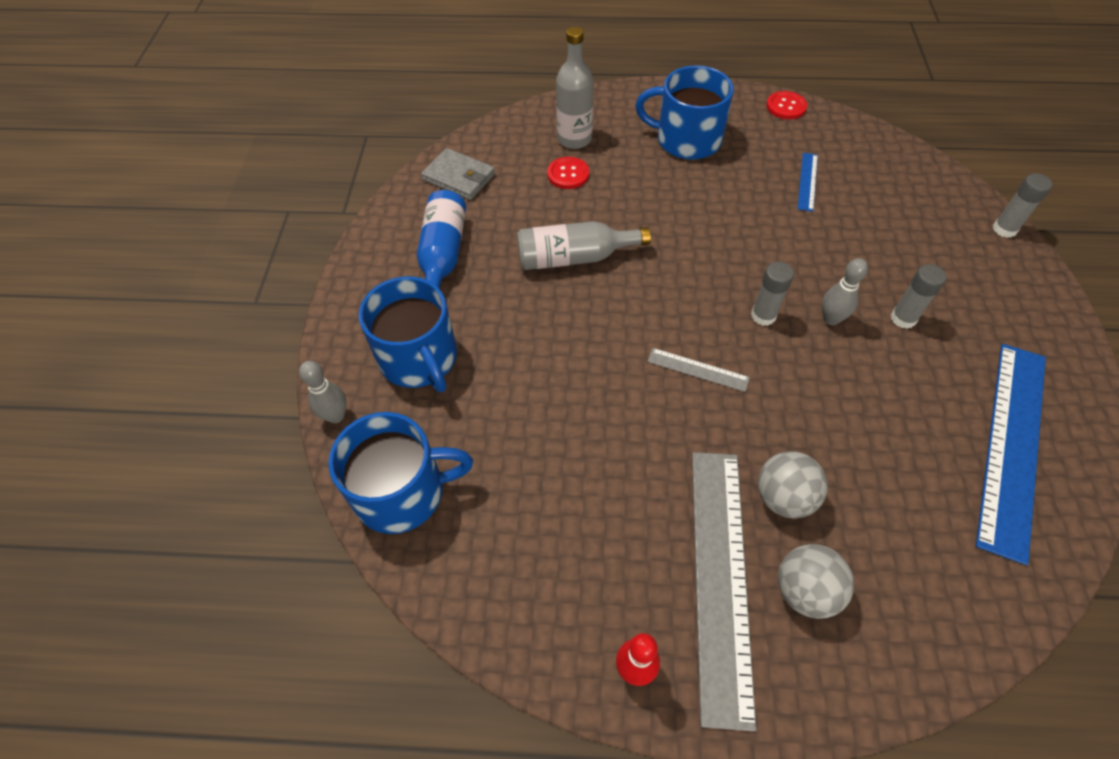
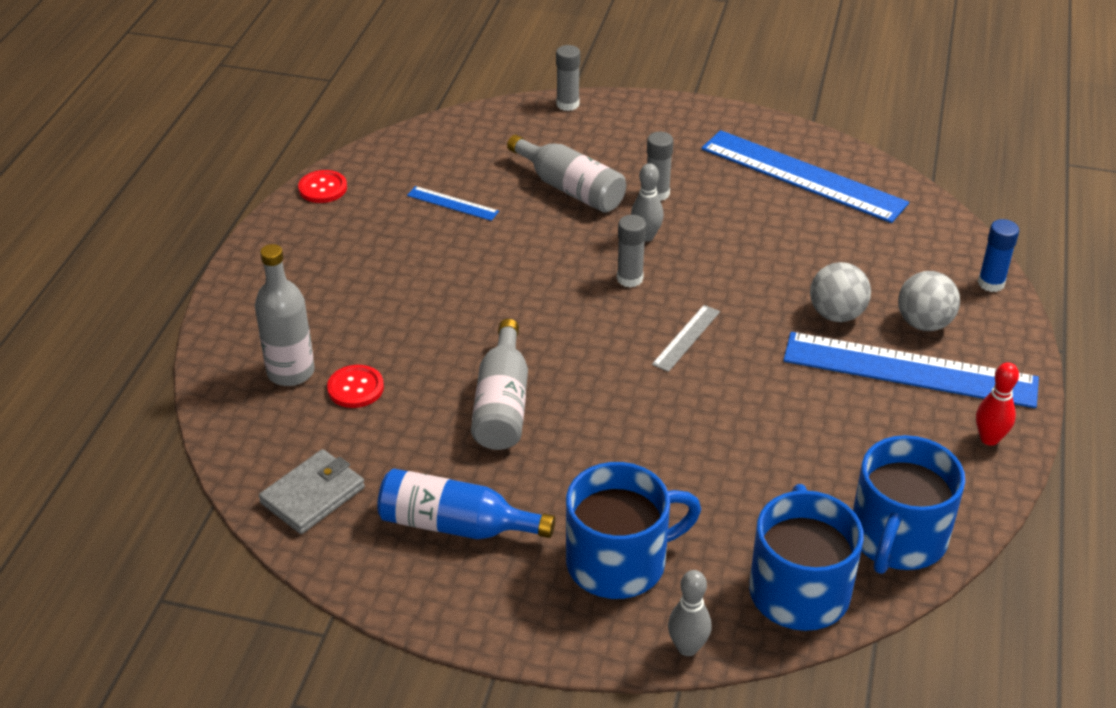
camera: 80 degrees left, 15 degrees down
blue mug [635,65,734,160] -> blue mug moved to [853,435,965,574]
grey ruler [692,452,757,732] -> blue ruler [783,332,1039,408]
none -> grey bottle [507,135,626,213]
none -> blue glue stick [978,219,1019,292]

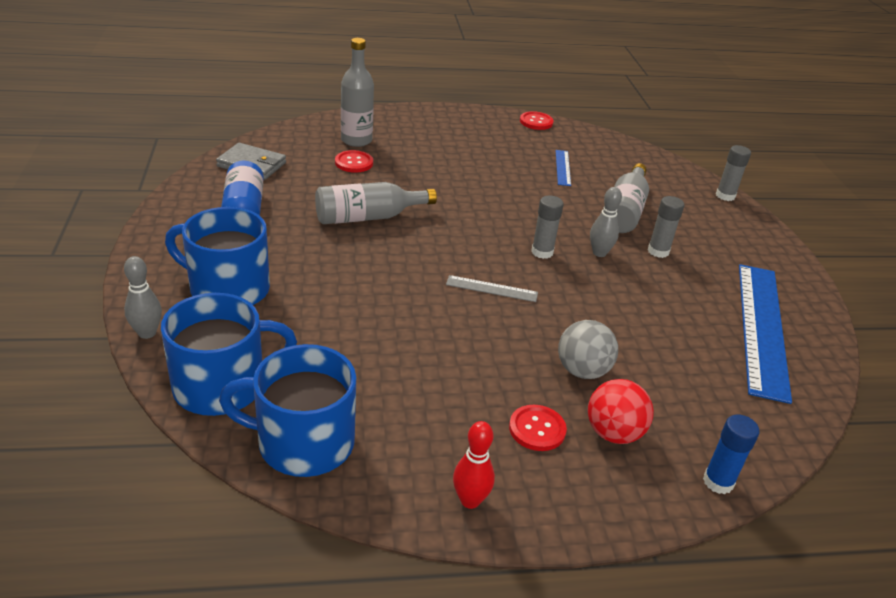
camera: 65 degrees right, 5 degrees down
blue mug [566,462,701,599] -> blue mug turned 150 degrees clockwise [165,207,270,305]
blue ruler [783,332,1039,408] -> red button [509,405,567,451]
grey ball [898,271,960,331] -> red ball [588,379,654,444]

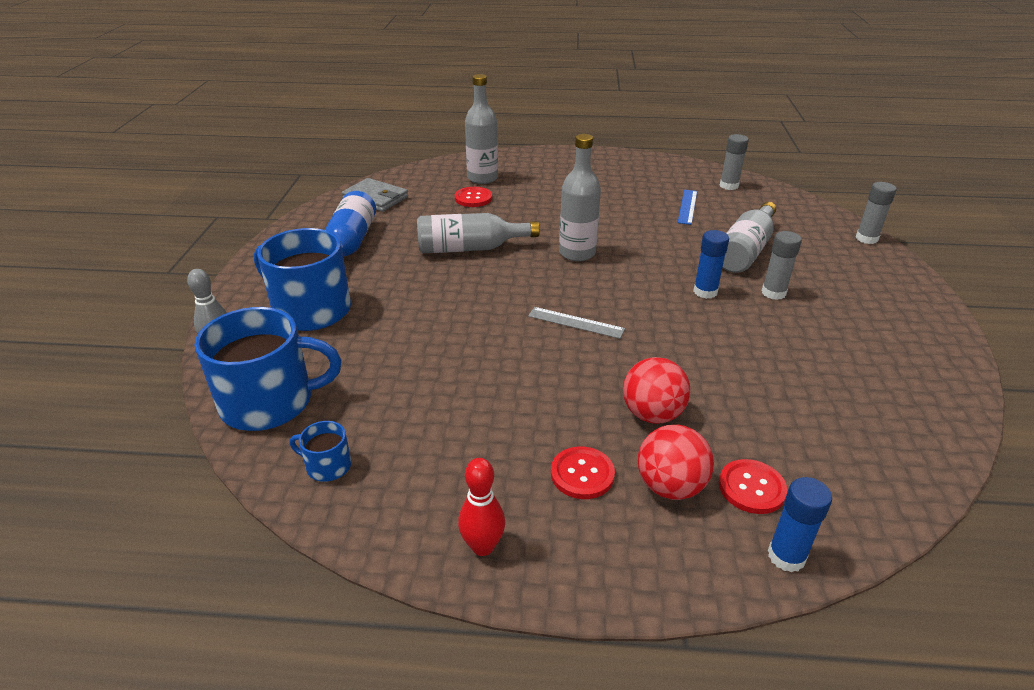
camera: 15 degrees right, 0 degrees up
blue mug [219,344,356,477] -> blue mug [289,421,351,482], size x0.44
red button [520,111,554,130] -> red button moved to [719,459,787,514]
grey glue stick [531,195,564,259] -> grey glue stick moved to [720,134,749,190]
grey ball [558,320,618,379] -> red ball [623,357,690,424]
grey bowling pin [590,187,622,257] -> blue glue stick [693,230,729,299]
blue ruler [739,264,792,404] -> none
none -> grey bottle [559,134,601,261]

